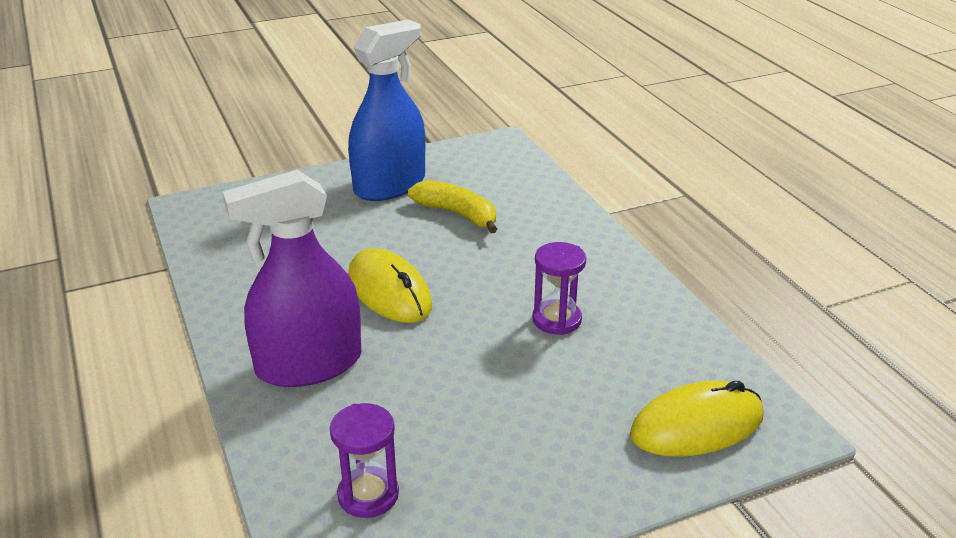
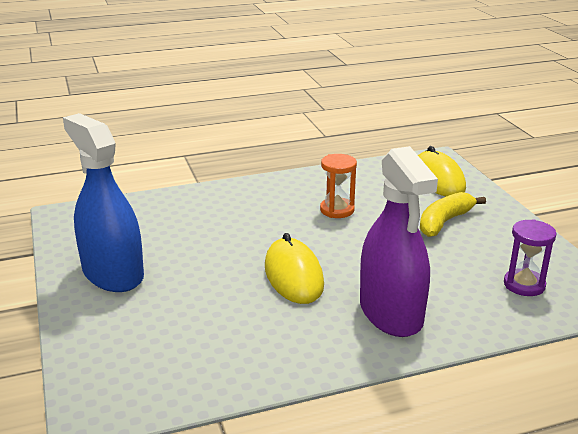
camera: 85 degrees left, 5 degrees down
yellow mouse [348,248,432,323] -> yellow mouse turned 75 degrees counterclockwise [265,233,324,304]
yellow banana [408,180,497,233] -> yellow banana moved to [420,192,486,237]
purple hourglass [533,242,586,335] -> orange hourglass [320,154,357,218]

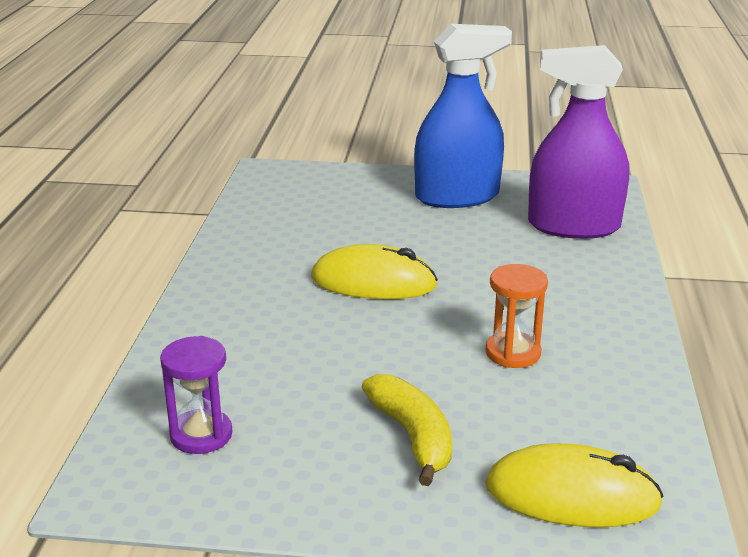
camera: 115 degrees right, 0 degrees up
purple spray bottle [360,146,438,337] -> purple spray bottle moved to [528,45,629,239]

